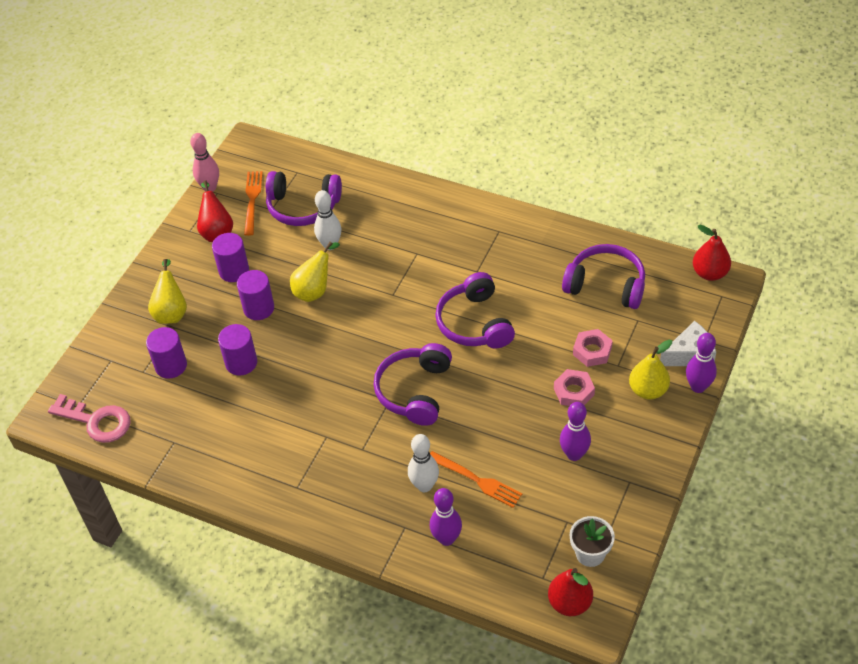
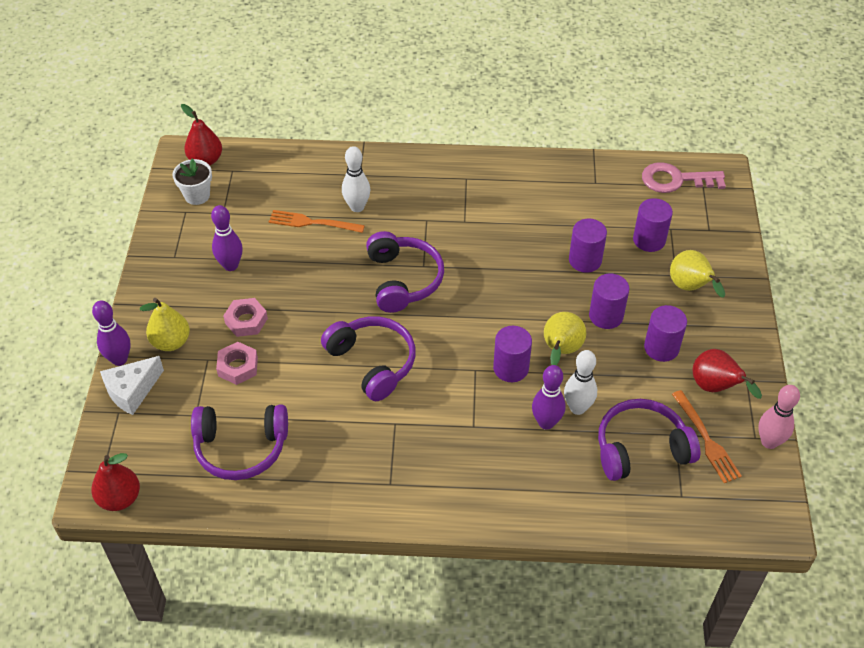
camera: 155 degrees right, 0 degrees up
purple bowling pin [430,488,462,546] -> purple bowling pin moved to [532,365,566,430]
none -> purple cylinder [493,326,532,382]

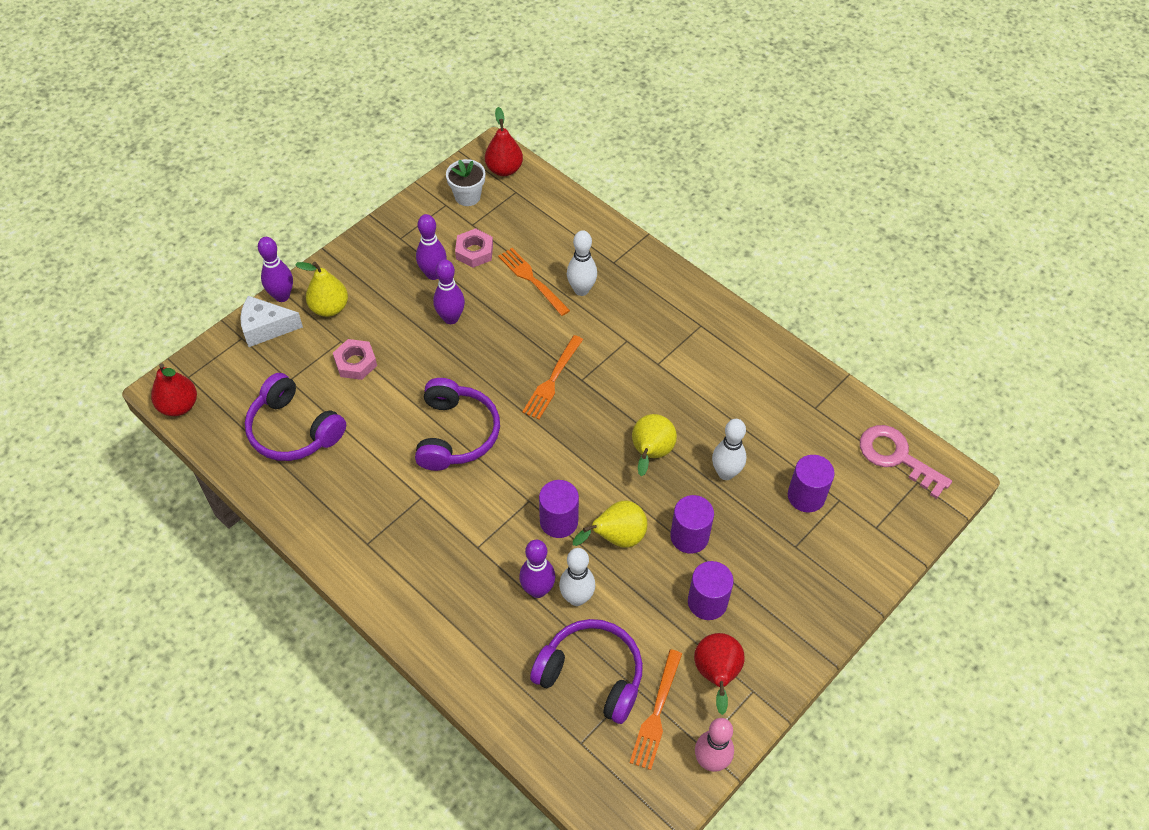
camera: 40 degrees right, 5 degrees up
pink nut [223,298,268,337] -> pink nut moved to [455,228,493,268]
purple headphones [366,231,444,313] -> orange fork [522,335,583,419]
purple cylinder [569,219,607,273] -> white bowling pin [712,419,746,480]
yellow pear [670,250,725,298] -> yellow pear moved to [632,414,677,476]
none -> purple bowling pin [433,259,465,324]

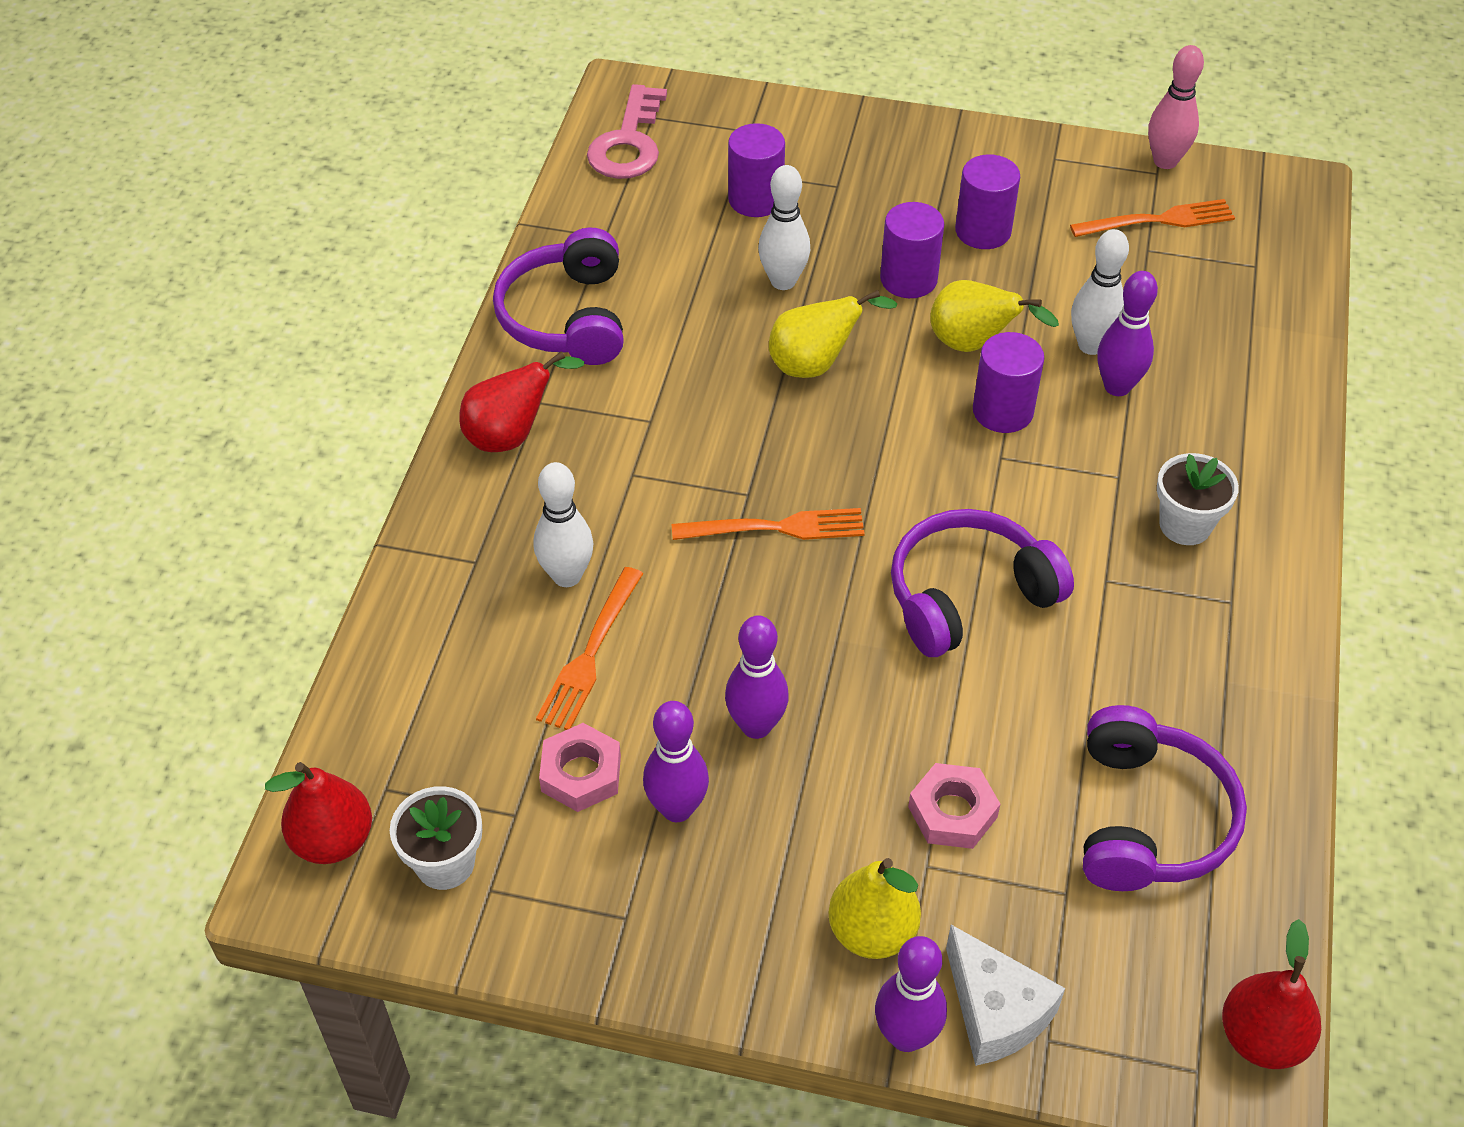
camera: 120 degrees left, 5 degrees down
purple headphones [530,619,643,724] -> purple headphones moved to [493,228,624,365]
red pear [694,633,744,715] -> red pear moved to [459,351,584,452]
none -> white flower pot [1157,453,1239,545]

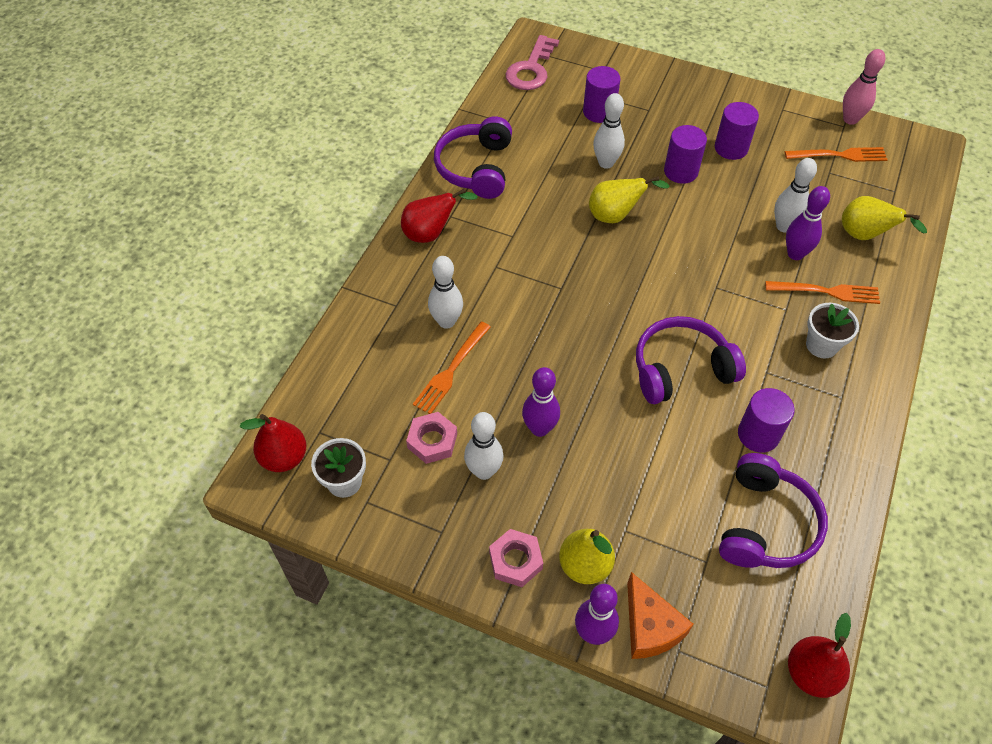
camera: 10 degrees right, 5 degrees up
purple bowling pin [643,701,709,822] -> white bowling pin [464,412,504,480]
orange fork [672,508,865,540] -> orange fork moved to [765,281,880,304]
pink nut [908,763,1000,849] -> pink nut moved to [489,529,543,587]
yellow pear [930,280,1059,352] -> yellow pear moved to [842,196,927,240]
white cheese [946,925,1065,1066] -> orange cheese [627,572,694,659]
purple cylinder [973,332,1044,433] -> purple cylinder moved to [738,388,795,453]

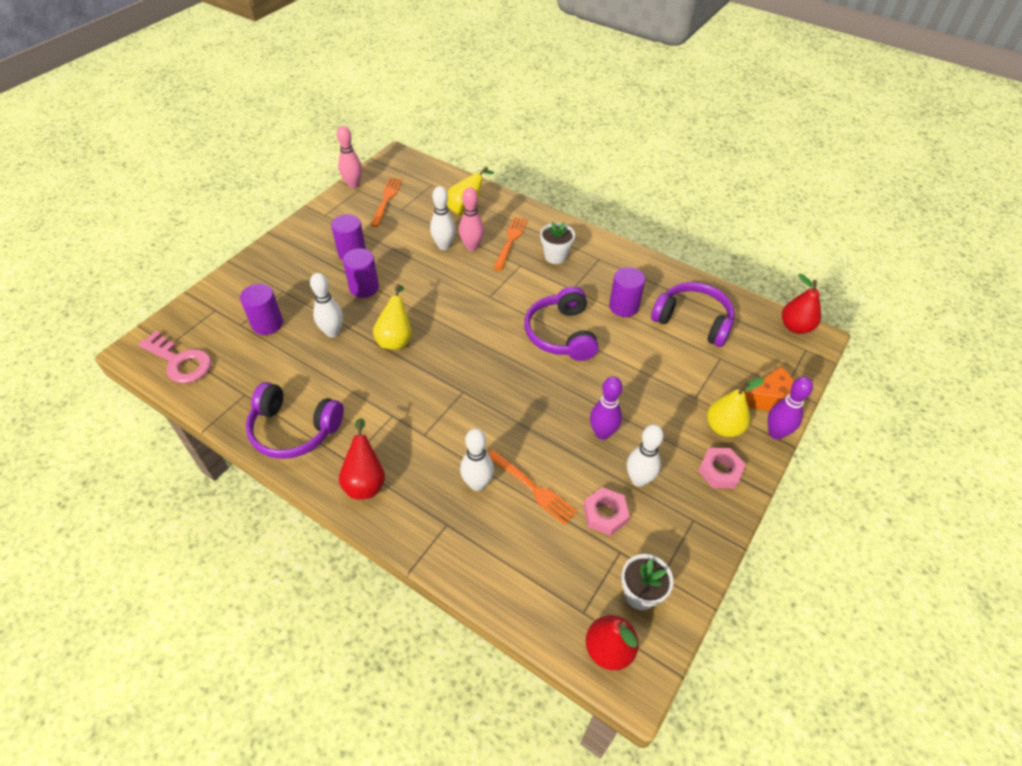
camera: 80 degrees left, 5 degrees down
purple bowling pin [786,186,830,260] -> pink bowling pin [459,187,484,251]

